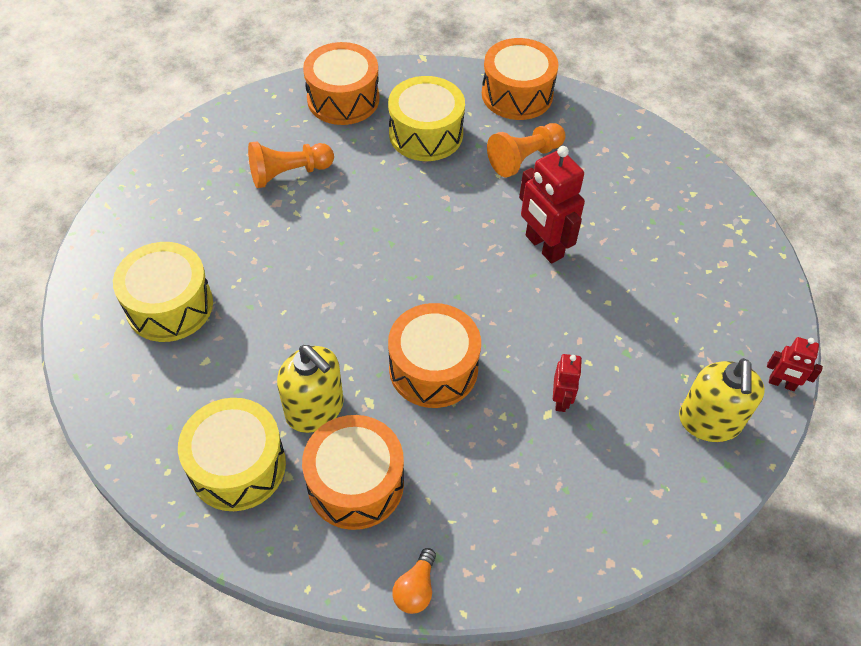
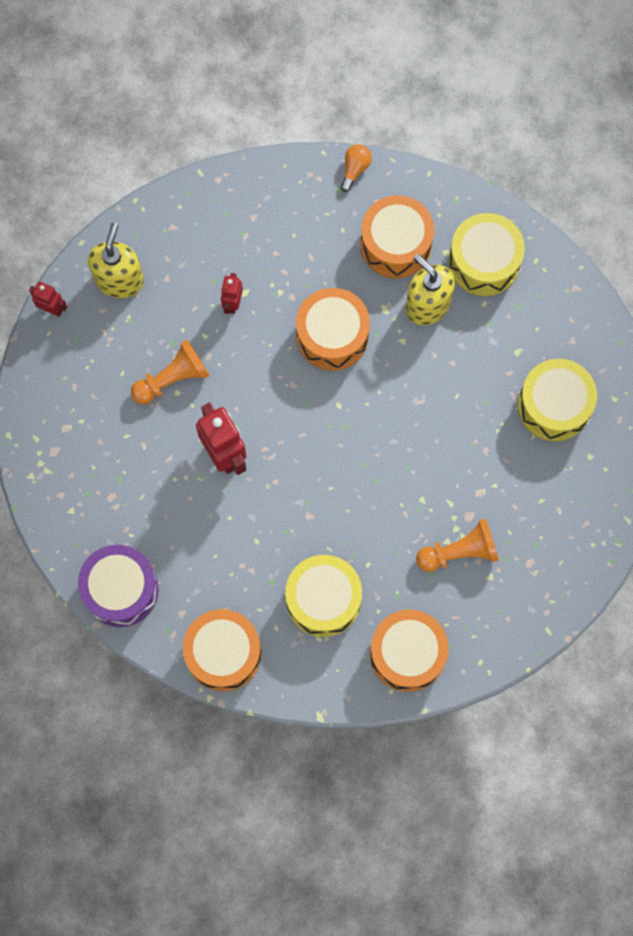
camera: 175 degrees left, 20 degrees up
orange pawn [487,123,566,177] -> orange pawn moved to [131,340,209,404]
none -> purple drum [78,545,159,627]

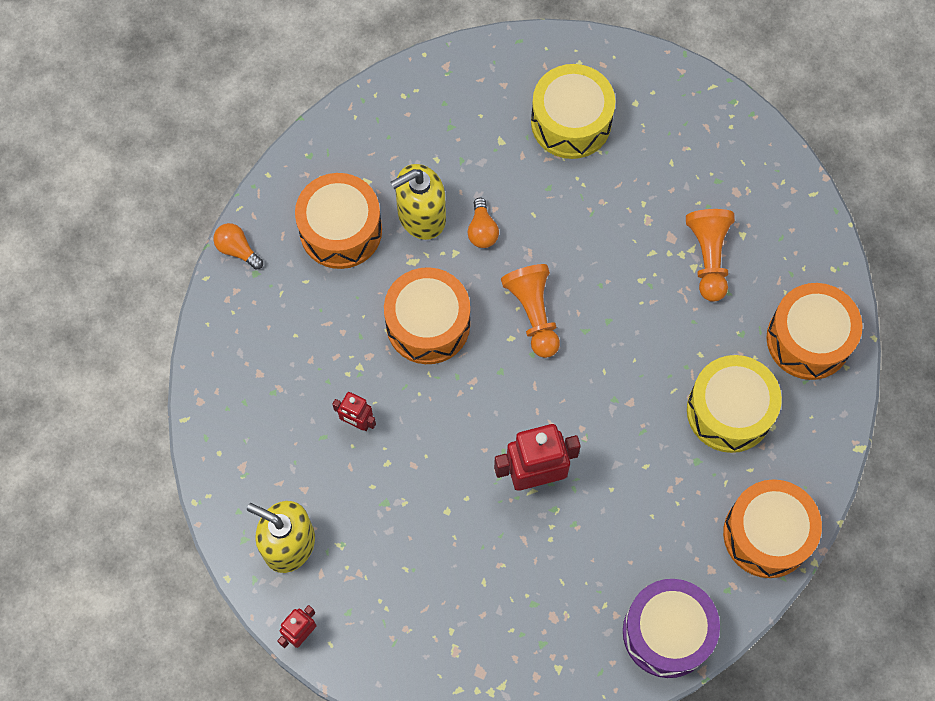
camera: 75 degrees left, 5 degrees down
orange pawn [131,340,209,404] -> orange pawn moved to [501,264,560,358]
yellow drum [448,213,525,296] -> none
none -> orange light bulb [468,198,499,248]

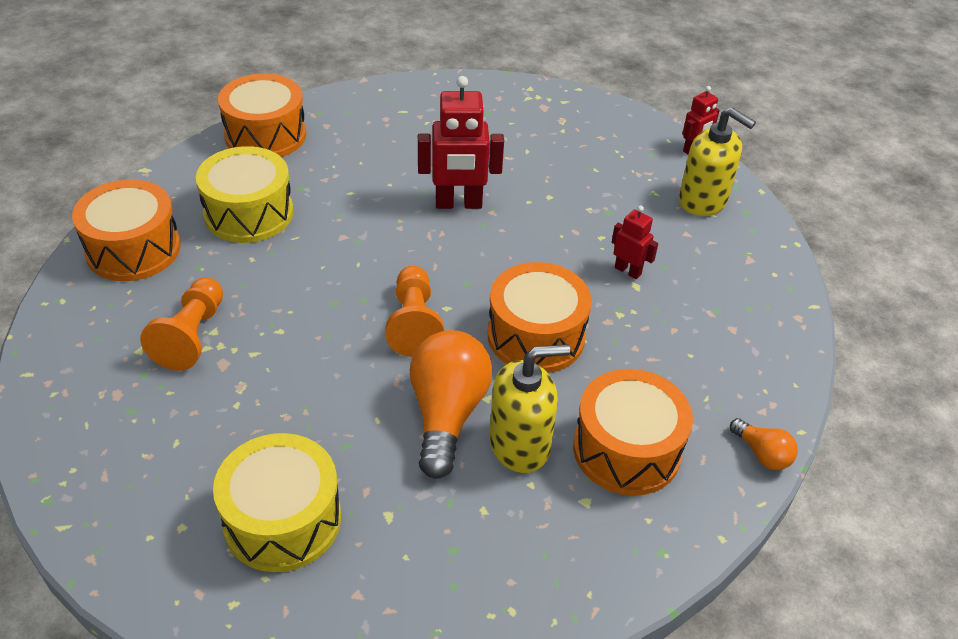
camera: 170 degrees left, 25 degrees down
orange light bulb [468,198,499,248] -> orange light bulb [410,330,493,479], size x2.05
purple drum [623,579,720,678] -> none

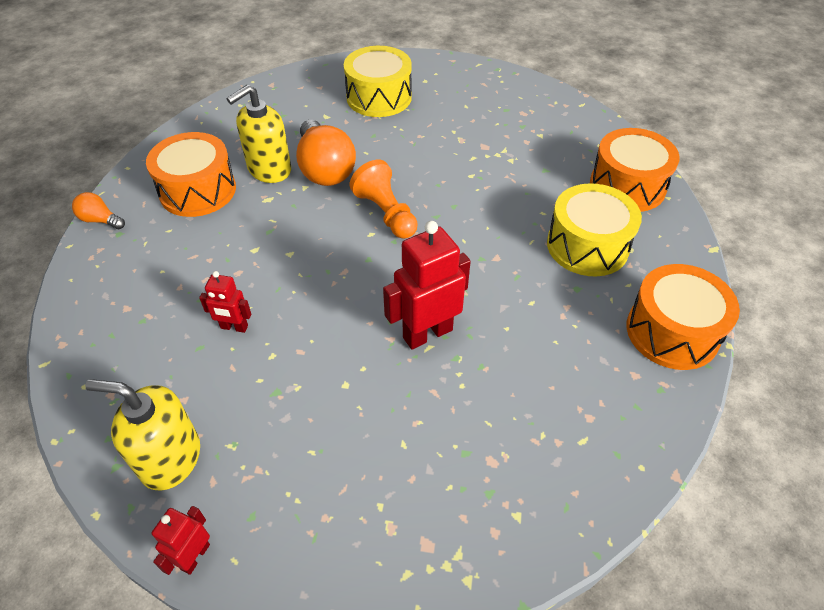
camera: 155 degrees right, 5 degrees up
orange pawn [140,278,223,370] -> none
orange drum [488,262,592,373] -> none

